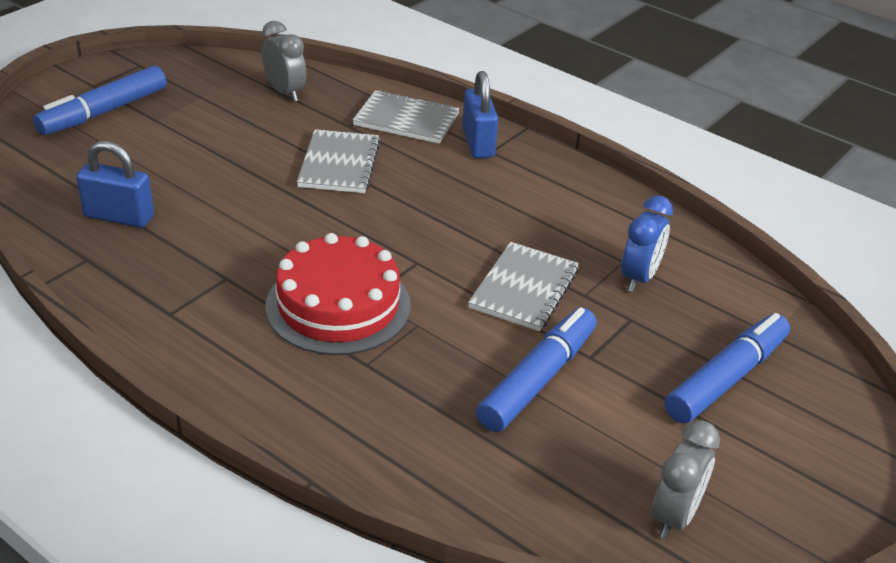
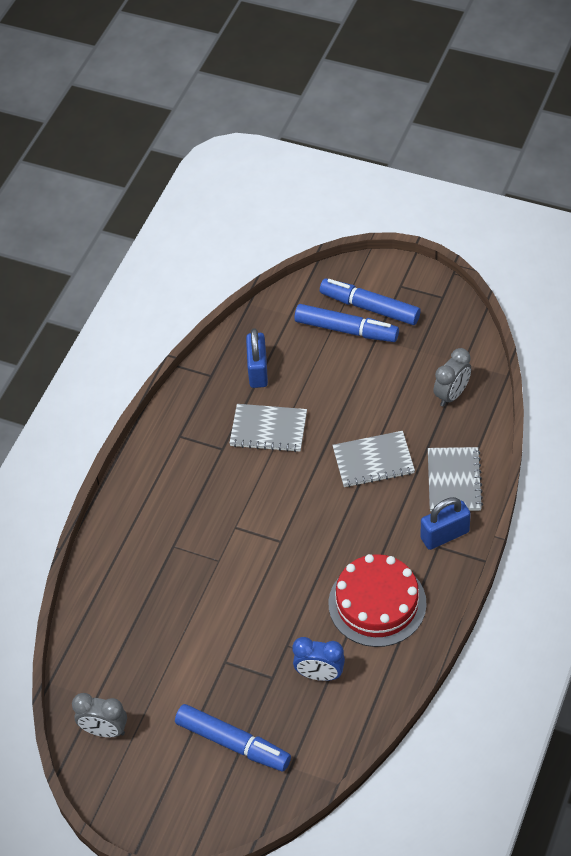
camera: 80 degrees right, 15 degrees up
red cake [265,233,411,355] -> red cake moved to [328,554,427,647]
grey notebook [468,242,579,331] -> grey notebook moved to [229,404,307,452]
blue marker [476,307,596,432] -> blue marker moved to [294,304,399,342]

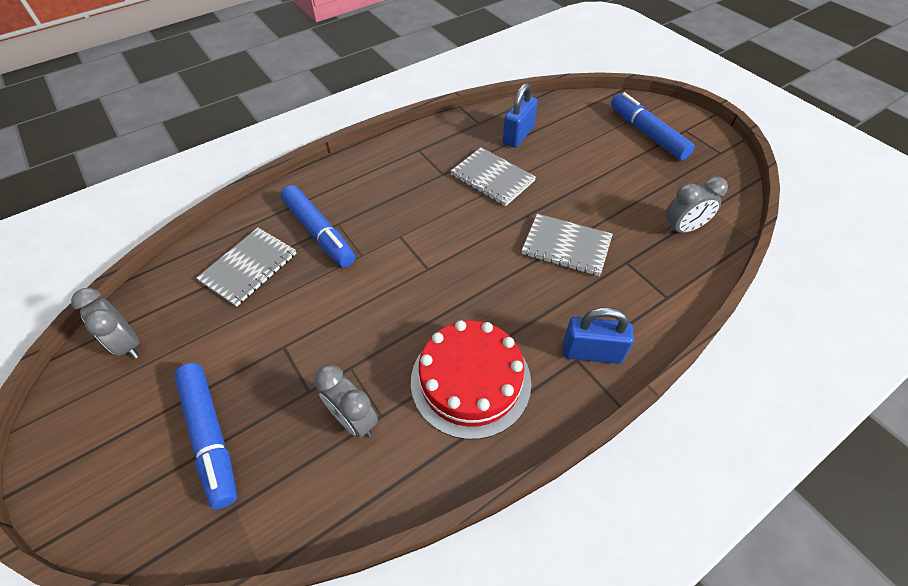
camera: 30 degrees right, 0 degrees up
blue clock [293,637,345,681] -> grey clock [314,364,378,438]
blue marker [294,304,399,342] -> blue marker moved to [281,185,355,267]
grey notebook [428,447,483,511] -> grey notebook moved to [196,228,297,307]

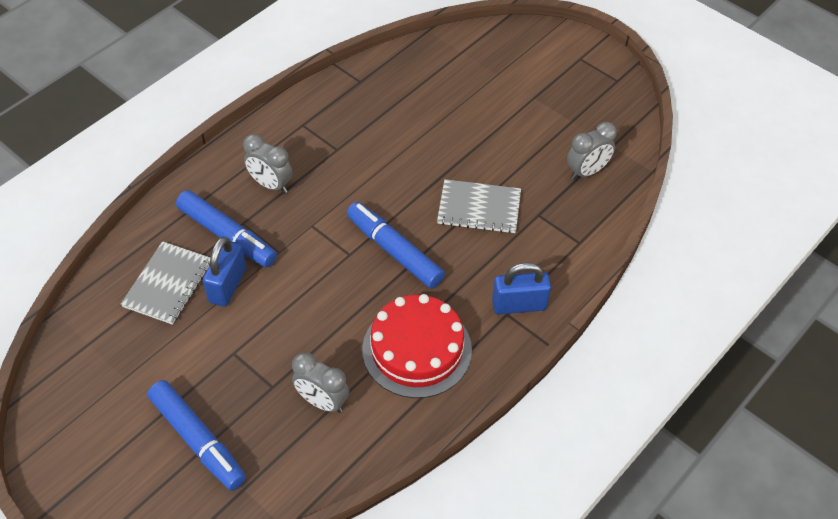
camera: 15 degrees left, 0 degrees up
grey clock [71,288,140,359] -> grey clock moved to [243,134,293,194]
grey notebook [450,147,536,206] -> none
blue padlock [503,83,538,148] -> blue padlock moved to [203,237,246,307]
blue marker [611,92,695,160] -> blue marker moved to [347,202,445,289]

